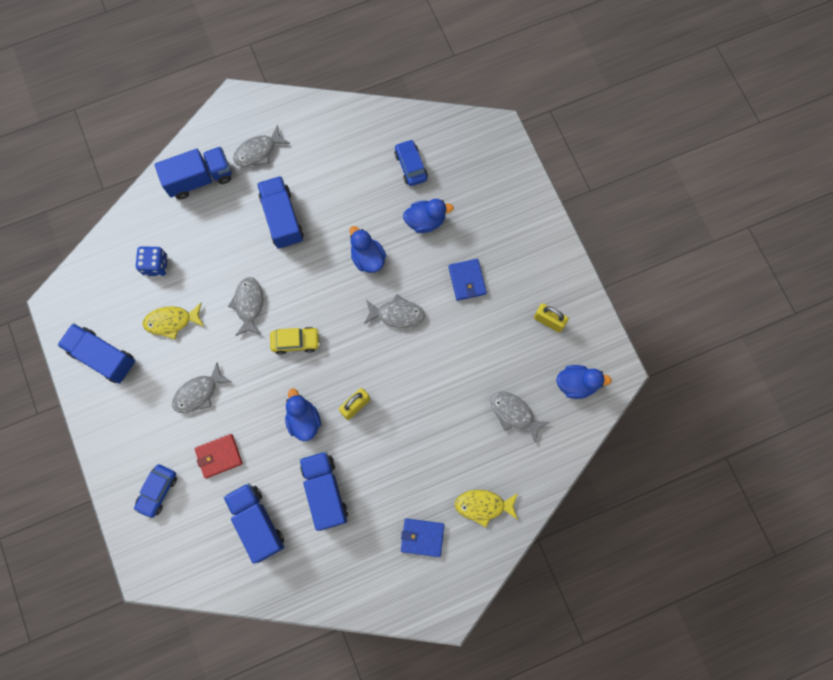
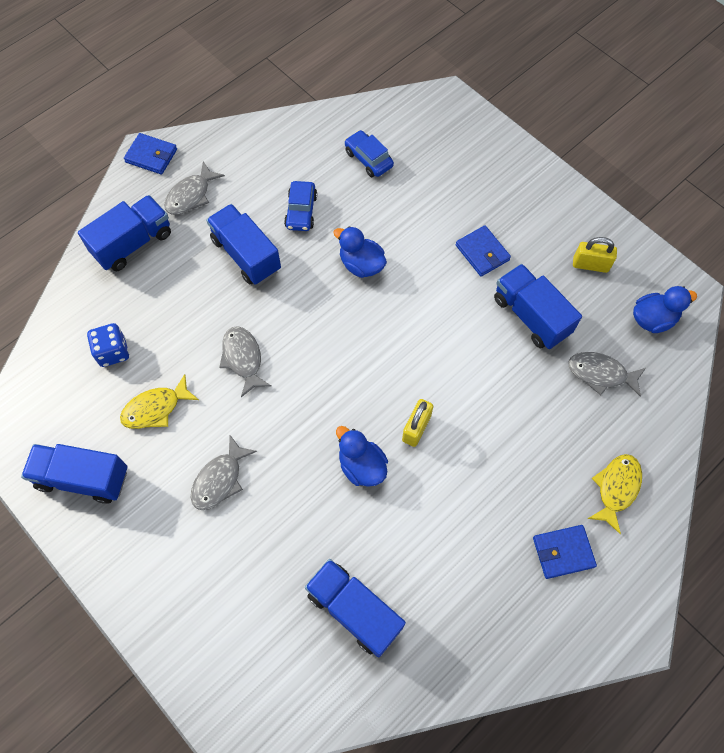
camera: 20 degrees left, 10 degrees down
blue car [134,464,177,519] -> blue car moved to [284,181,317,231]
red wallet [195,434,243,478] -> none
yellow car [270,327,320,355] -> none
blue truck [299,451,348,531] -> blue truck moved to [494,264,582,349]
grey fish [364,294,425,328] -> none
blue duck [403,199,454,233] -> none
yellow fish [455,490,518,528] -> yellow fish turned 135 degrees clockwise [588,454,642,534]
none -> blue wallet [124,133,177,174]

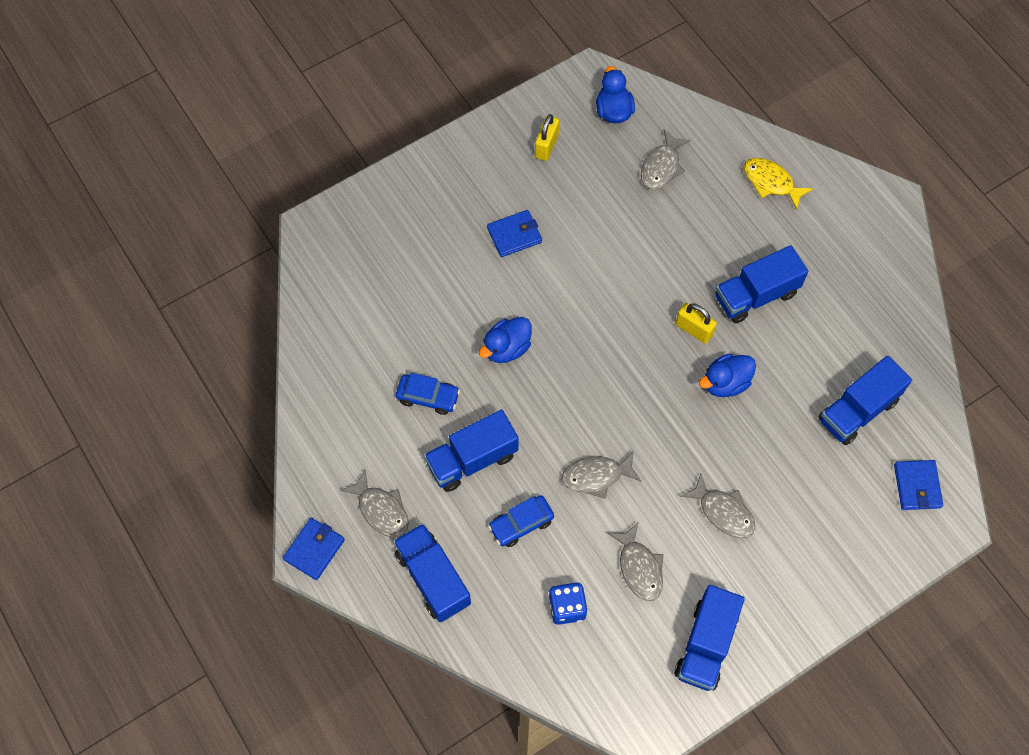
camera: 80 degrees left, 0 degrees up
yellow fish [120,374,199,429] -> grey fish [607,523,664,601]
blue car [345,130,394,177] -> blue car moved to [488,495,554,547]
blue truck [494,264,582,349] -> blue truck moved to [715,245,808,324]
blue wallet [533,525,597,579] -> blue wallet moved to [894,460,943,510]

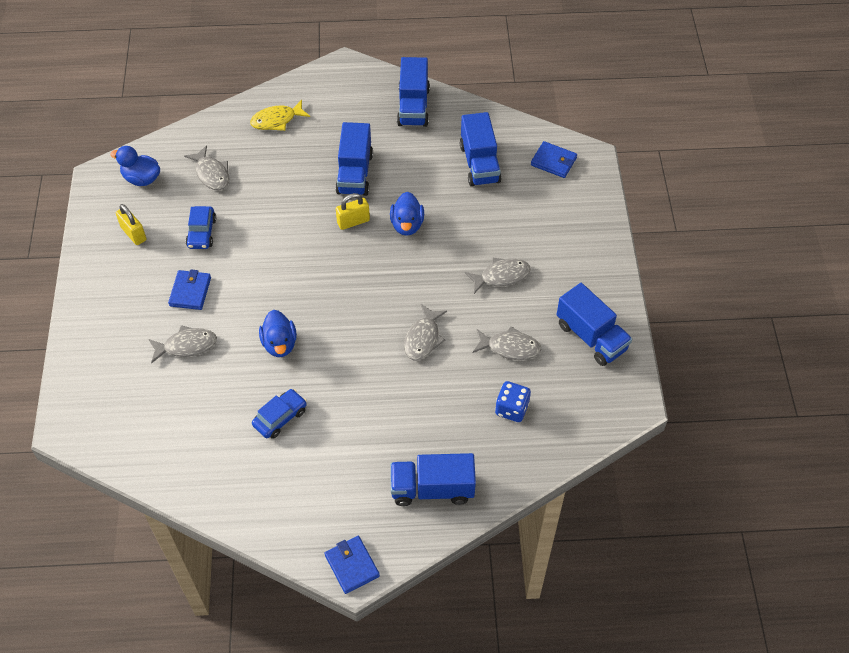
camera: 60 degrees left, 10 degrees down
grey fish [340,470,409,538] -> grey fish moved to [149,325,217,363]
blue truck [424,409,519,492] -> blue truck moved to [397,57,430,127]
blue car [488,495,554,547] -> blue car moved to [186,206,216,249]

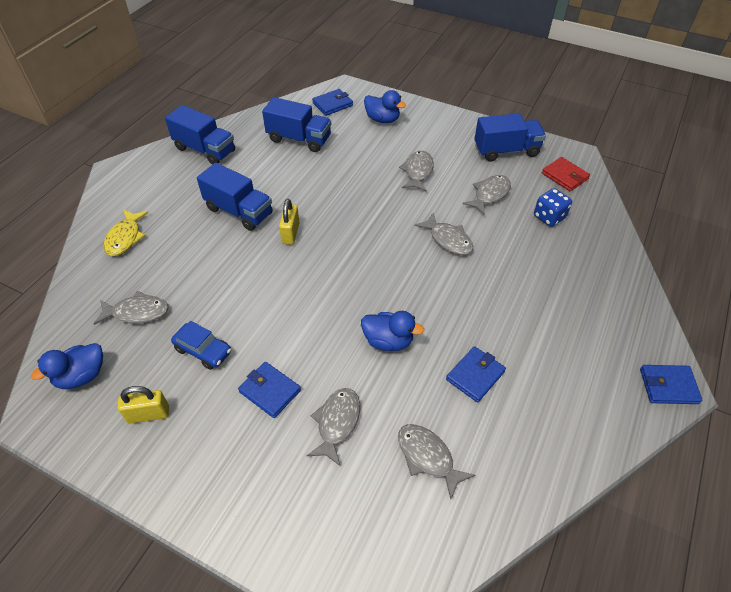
camera: 60 degrees left, 5 degrees down
blue car [252,389,307,439] -> blue wallet [446,346,506,402]
blue duck [390,192,424,236] -> blue duck moved to [364,90,406,123]
blue truck [390,453,476,506] -> none
none -> grey fish [398,424,475,499]
none -> red wallet [542,157,590,191]

